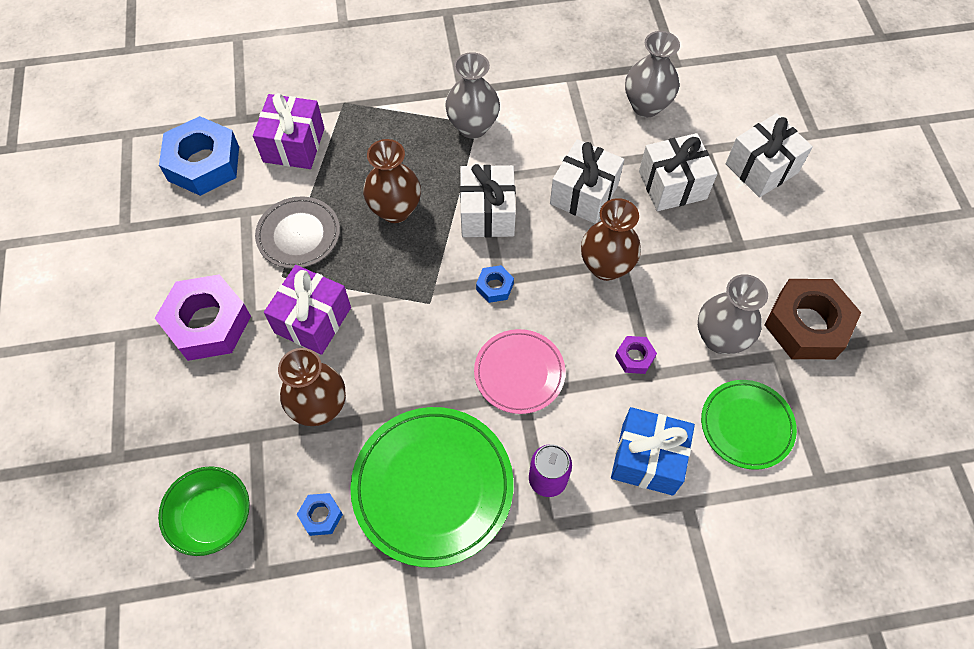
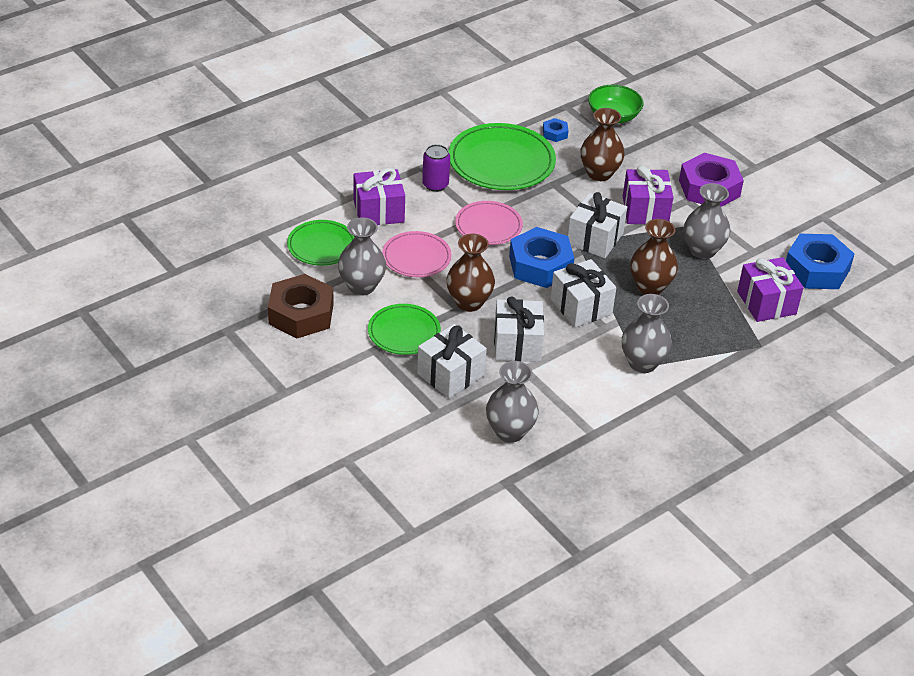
camera: 150 degrees right, 20 degrees down
grey plate [255,196,340,269] -> grey vase [684,183,730,259]
blue nut [476,265,514,303] -> blue nut [509,227,574,288], size x2.21
blue gift [611,407,695,496] -> purple gift [354,168,405,225]
purple nut [615,336,657,374] -> pink plate [382,231,452,277]
white gift [726,113,813,197] -> white gift moved to [568,192,627,258]
none -> green plate [368,304,441,355]

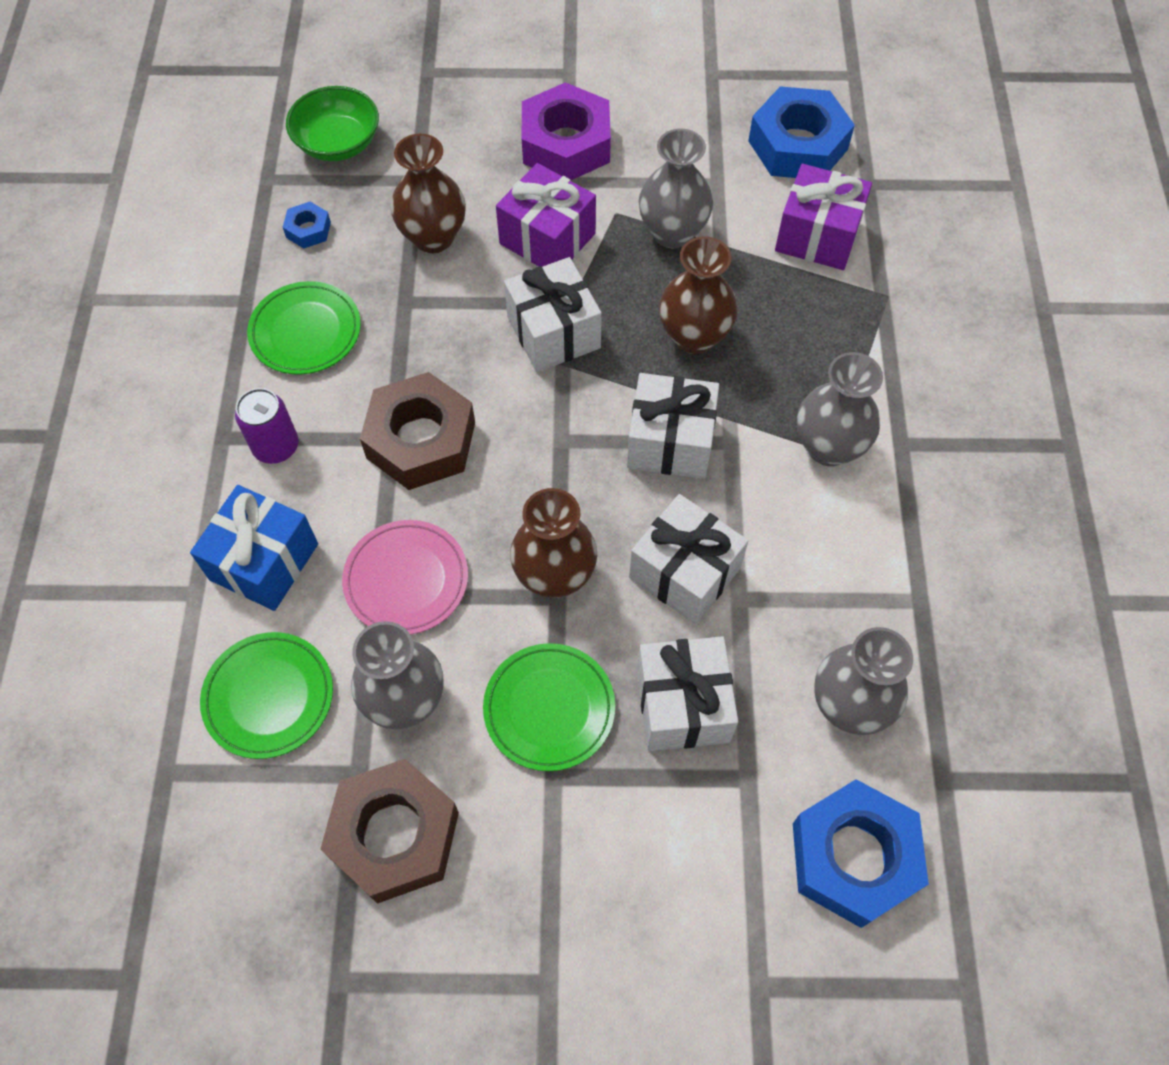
camera: 50 degrees left, 20 degrees up
purple gift [354,168,405,225] -> blue gift [190,485,318,611]
green plate [449,123,556,190] -> green plate [247,281,361,375], size x0.60
pink plate [455,201,523,245] -> brown nut [360,372,475,490]
blue nut [509,227,574,288] -> blue nut moved to [793,779,929,928]

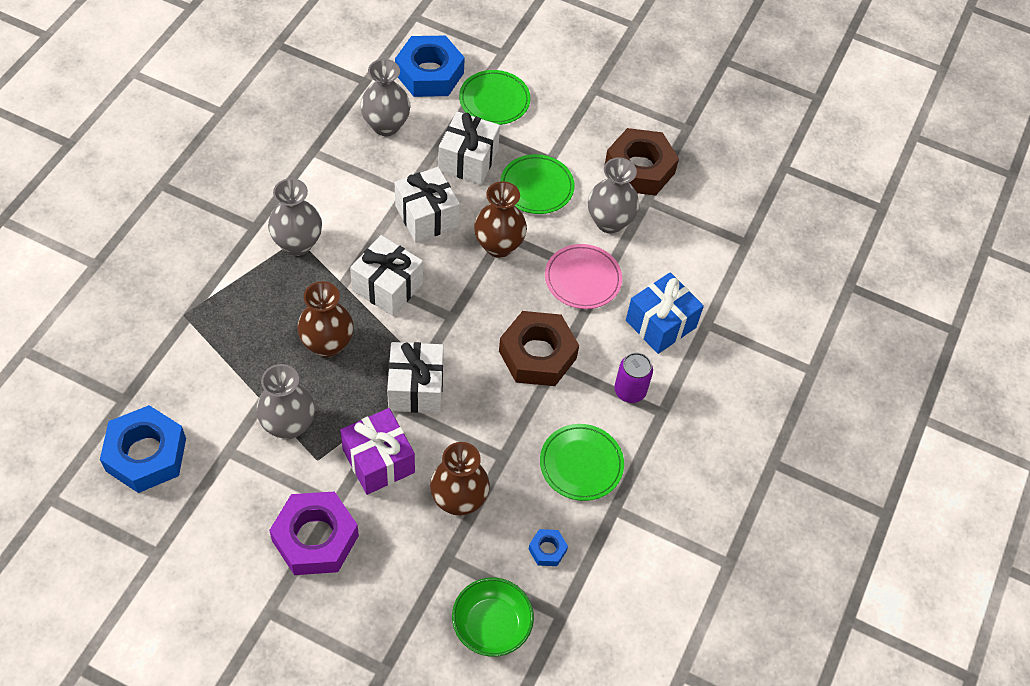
camera: 160 degrees left, 5 degrees down
green plate [200,632,333,759] -> green plate moved to [459,70,531,125]
purple gift [775,164,872,270] -> none

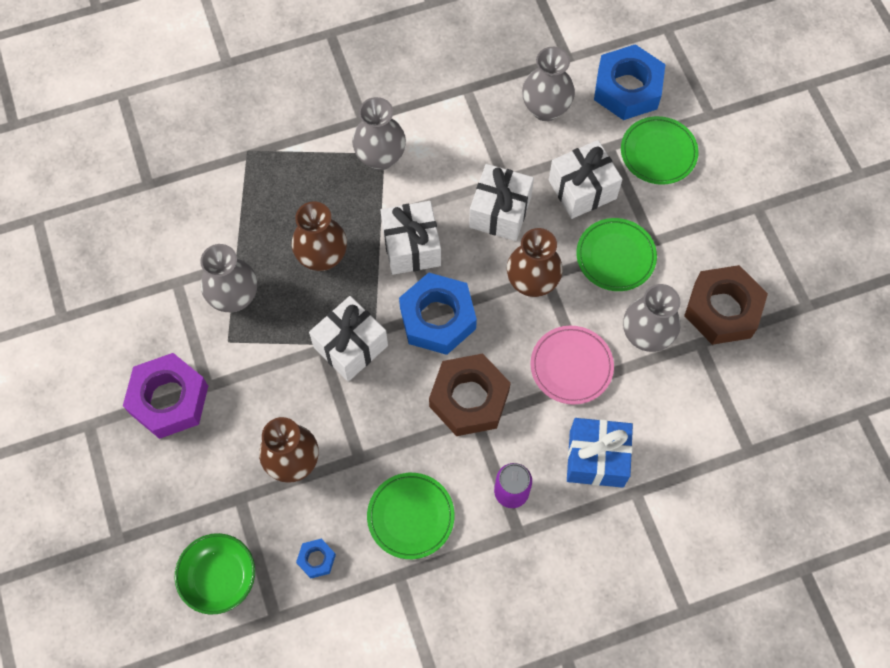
camera: 50 degrees right, 10 degrees up
blue nut [100,405,186,493] -> blue nut moved to [399,273,477,355]
purple gift [340,408,415,495] -> none

